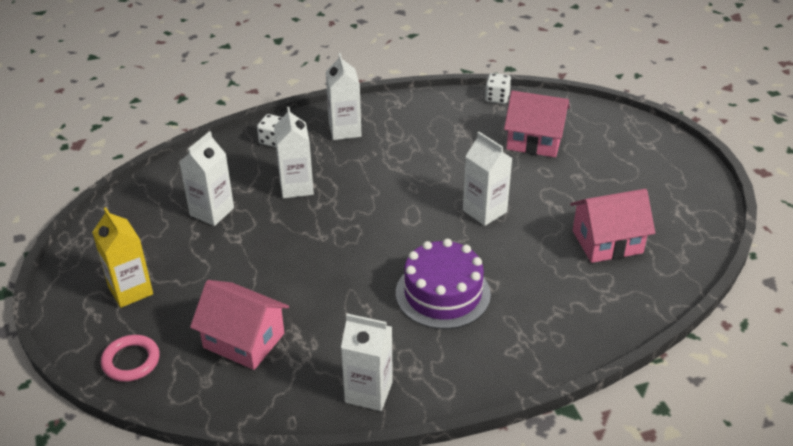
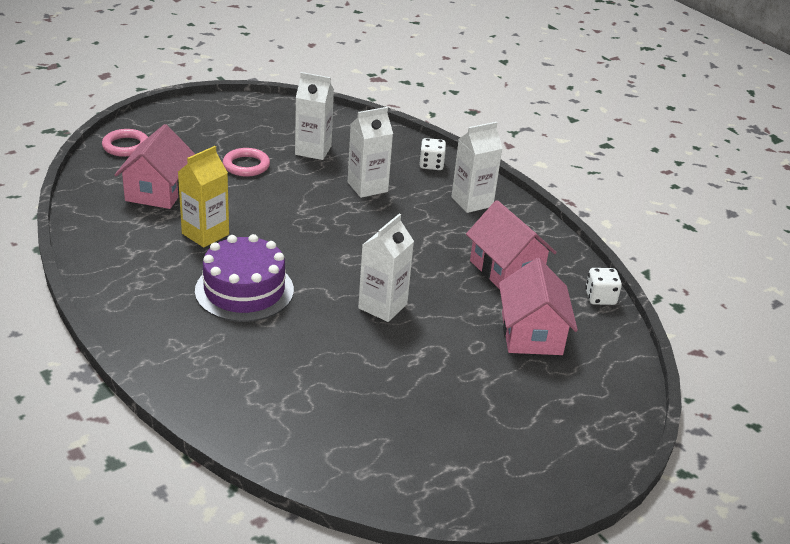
camera: 70 degrees right, 5 degrees down
yellow carton [92,207,153,308] -> yellow carton moved to [178,146,229,247]
white carton [341,314,393,411] -> none
pink house [570,189,655,263] -> pink house moved to [466,200,557,289]
none -> pink ring [223,148,270,177]

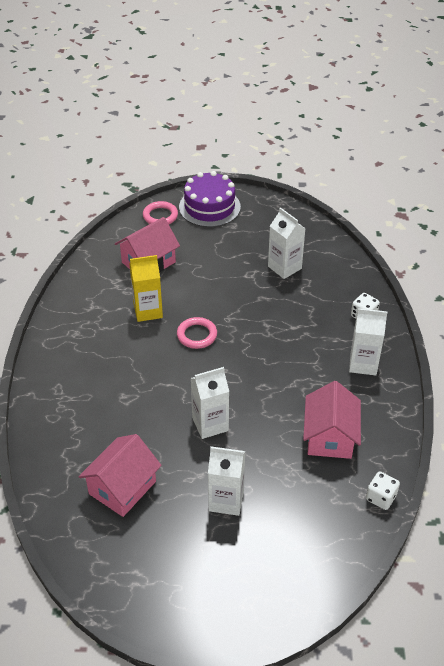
camera: 40 degrees right, 10 degrees up
purple cake [195,234,294,322] -> purple cake moved to [179,171,241,227]
pink ring [223,148,270,177] -> pink ring moved to [177,317,217,349]
white carton [348,107,393,198] -> white carton moved to [208,446,245,516]
pink house [499,258,578,355] -> pink house moved to [78,434,162,517]

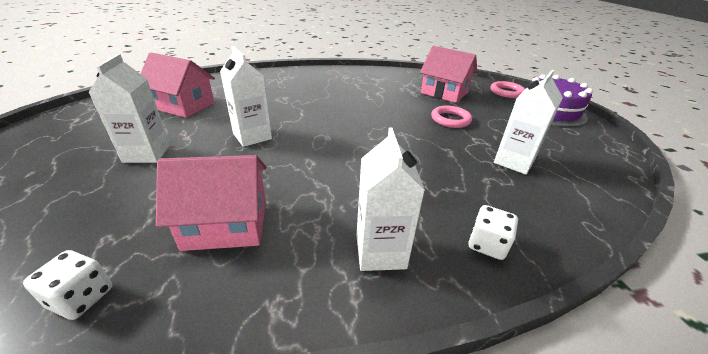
camera: 75 degrees right, 10 degrees down
yellow carton [130,255,163,322] -> none
pink ring [177,317,217,349] -> pink ring moved to [431,106,472,128]

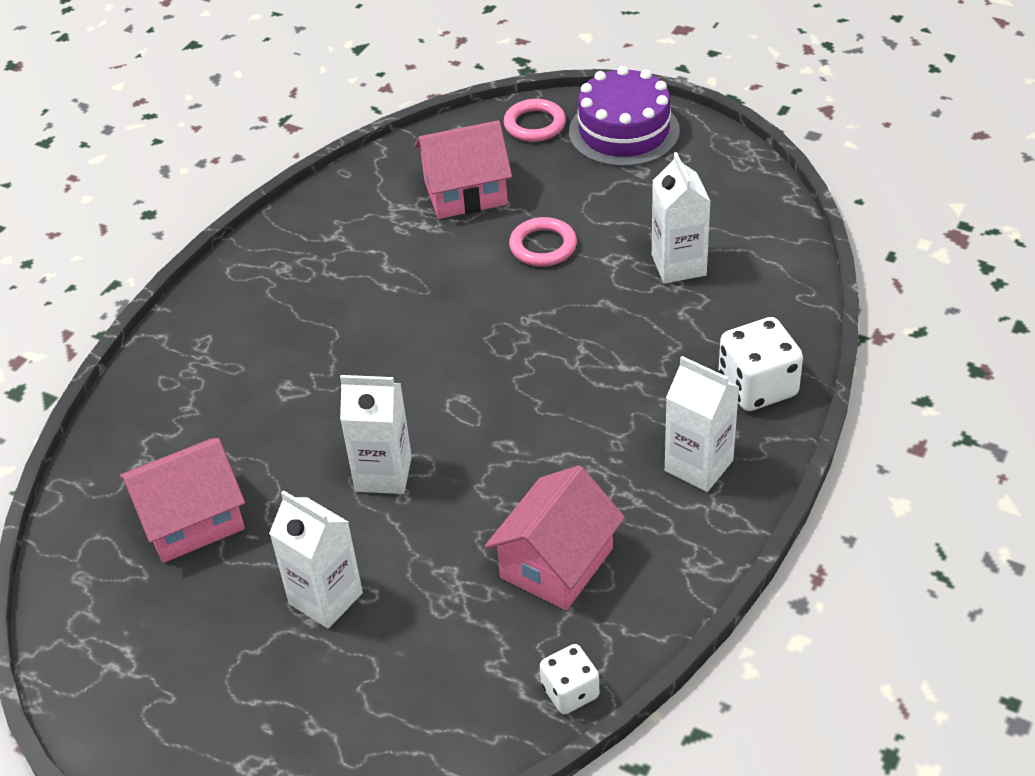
camera: 45 degrees left, 10 degrees up
white dice [468,205,518,260] -> white dice [718,317,803,411], size x1.62

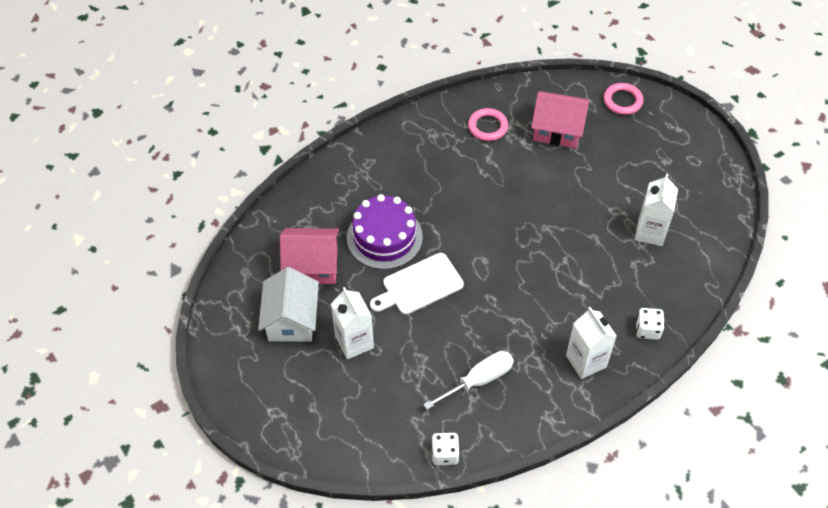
camera: 25 degrees right, 10 degrees up
white carton [340,375,412,494] -> white cutting board [370,253,464,314]
pink house [485,465,625,610] -> white screwdriver [423,351,514,410]
pink ring [509,217,577,267] -> pink ring moved to [468,108,508,141]
purple cake [569,66,680,167] -> purple cake moved to [347,194,423,270]
white dice [718,317,803,411] -> white dice [636,308,664,340], size x0.62
none -> white house [258,267,319,342]

